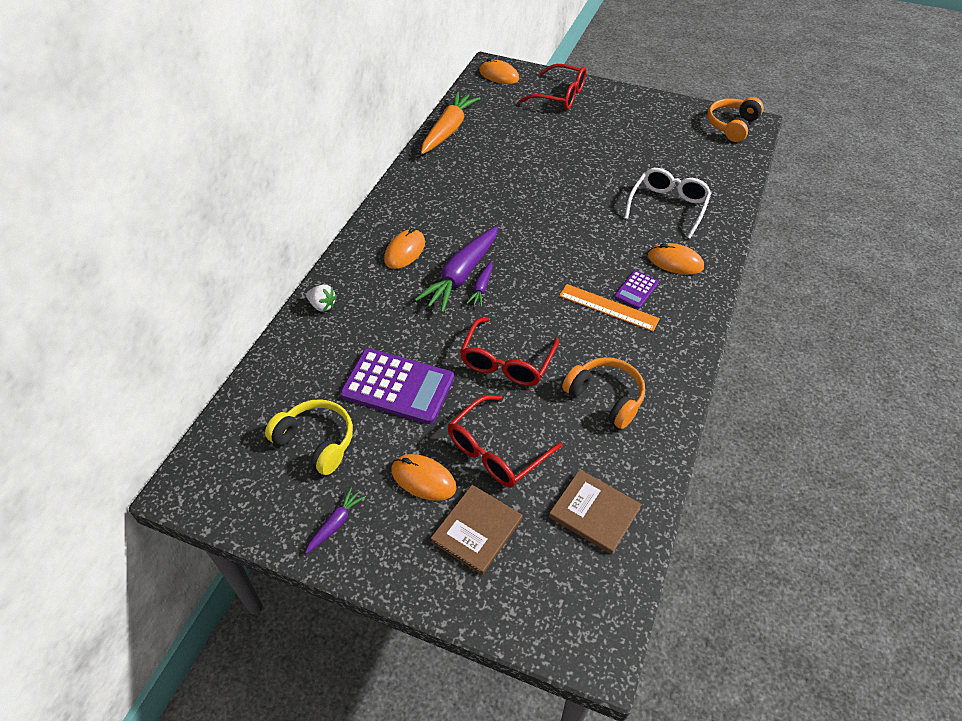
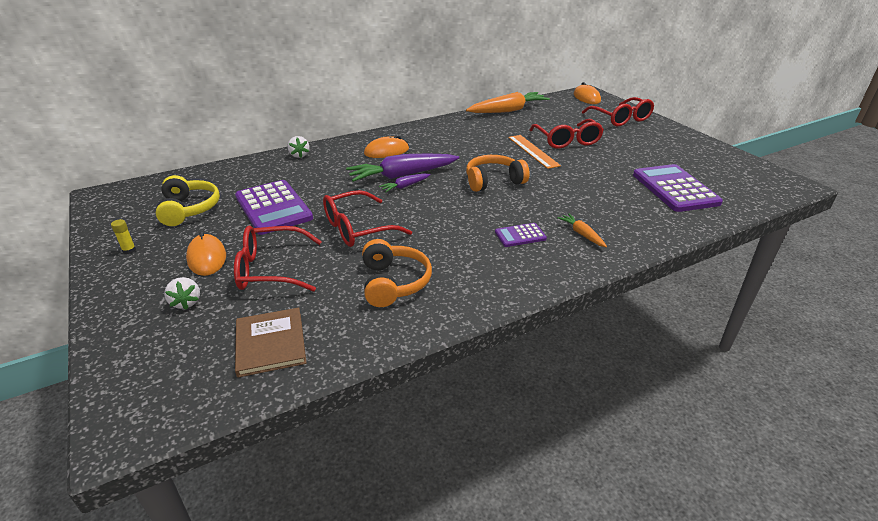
camera: 40 degrees right, 15 degrees down
purple carrot [305,487,366,554] -> yellow glue stick [111,219,136,254]
brown book [431,485,523,575] -> white strawberry [164,277,200,310]
orange ruler [559,284,660,331] -> orange ruler moved to [508,135,561,169]
white glasses [624,168,711,239] -> none
orange mouse [648,243,704,275] -> orange carrot [557,213,607,247]
orange headphones [707,97,764,142] -> orange headphones moved to [466,155,530,192]
none -> red glasses [530,119,604,149]
none -> purple calculator [633,164,723,212]

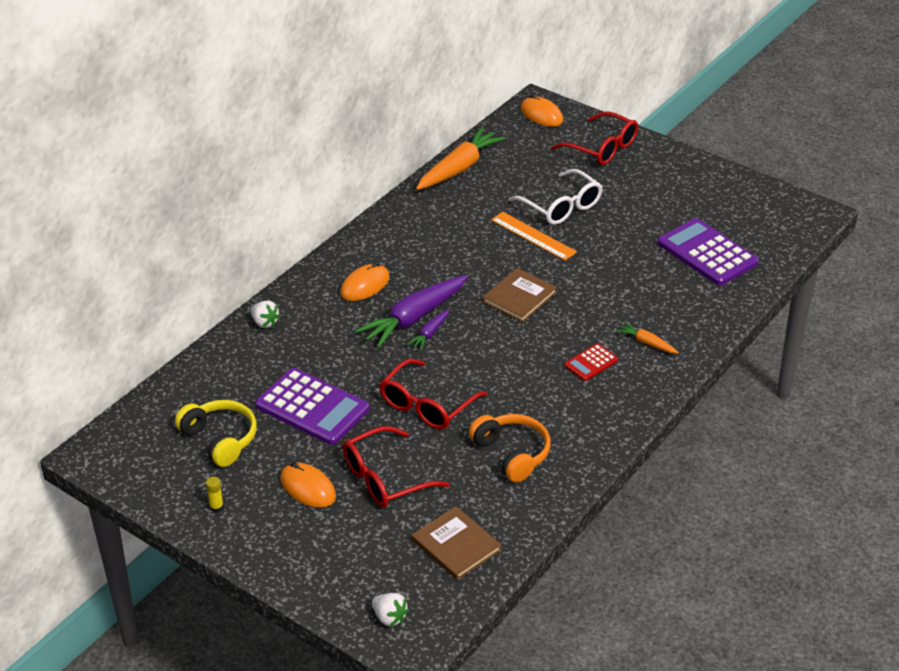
camera: 25 degrees left, 5 degrees up
white strawberry [164,277,200,310] -> white strawberry moved to [372,593,409,626]
orange headphones [466,155,530,192] -> brown book [482,268,557,322]
purple calculator [495,223,547,247] -> red calculator [564,344,618,381]
red glasses [530,119,604,149] -> white glasses [508,169,603,225]

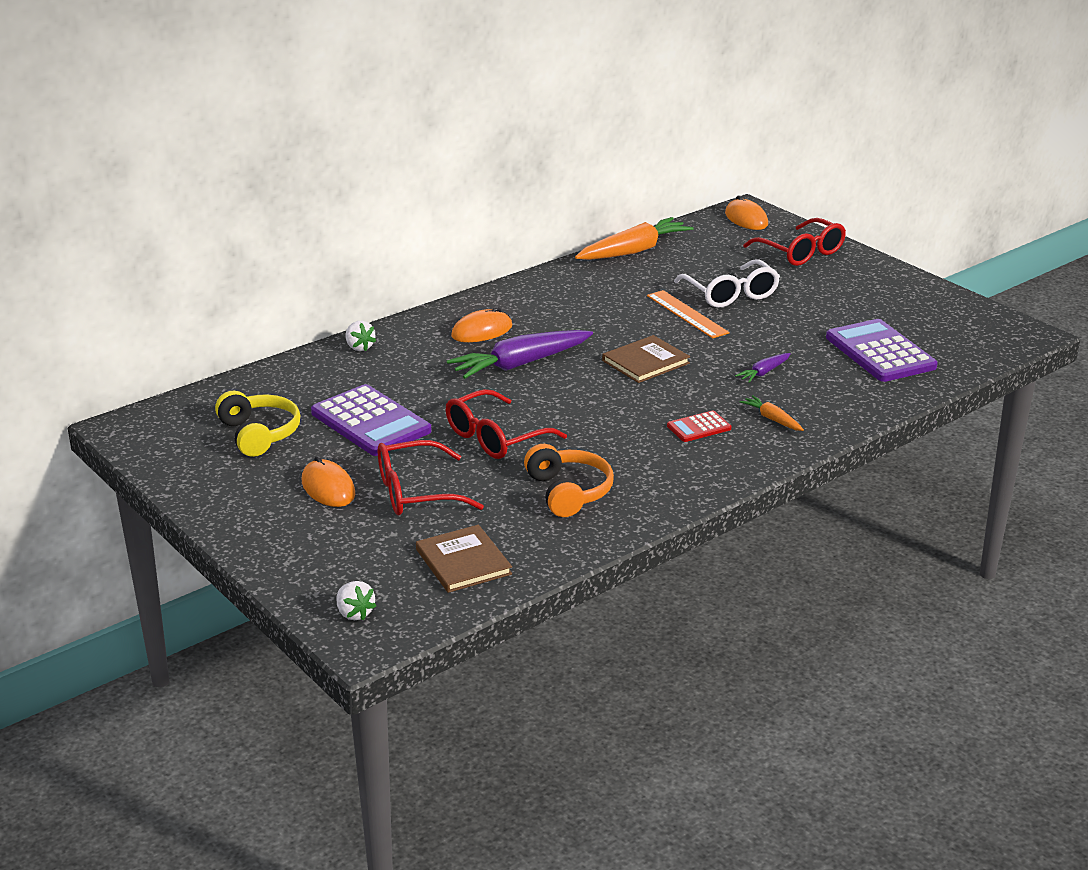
camera: 15 degrees right, 10 degrees down
yellow glue stick [206,477,224,512] -> none
purple carrot [407,309,449,350] -> purple carrot moved to [735,353,791,383]

